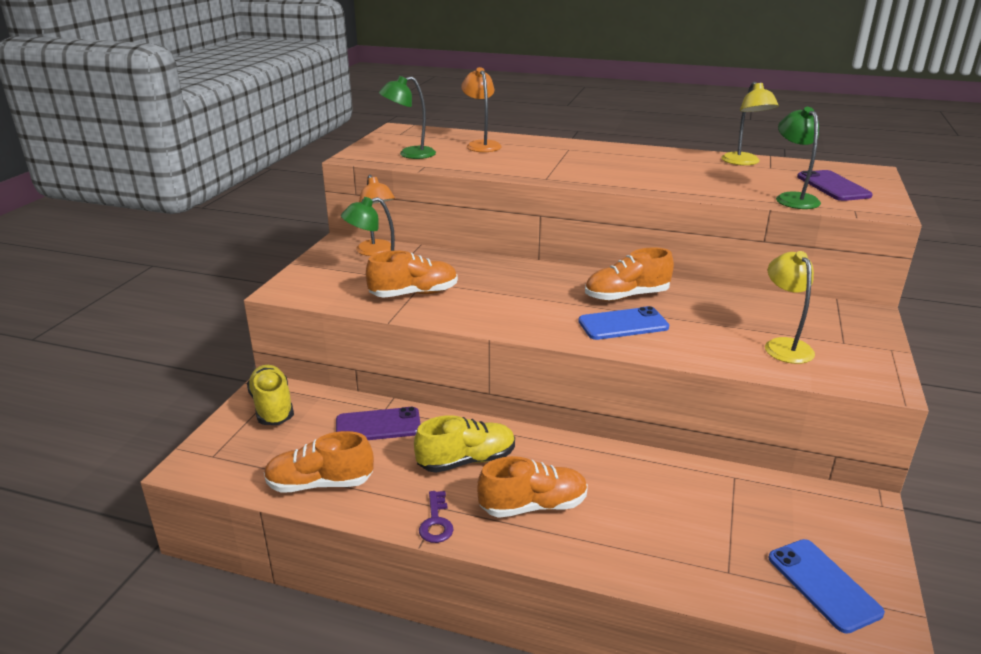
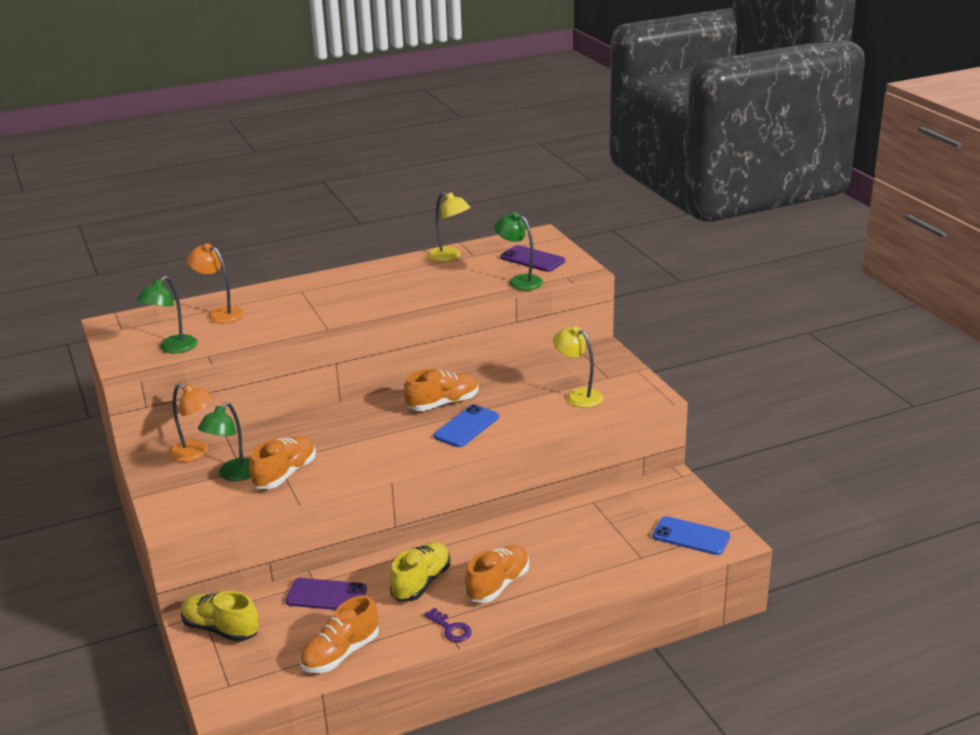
camera: 40 degrees left, 0 degrees up
purple phone [336,407,421,440] -> purple phone turned 60 degrees clockwise [285,578,367,610]
orange shoe [585,248,674,301] -> orange shoe turned 150 degrees counterclockwise [404,369,478,411]

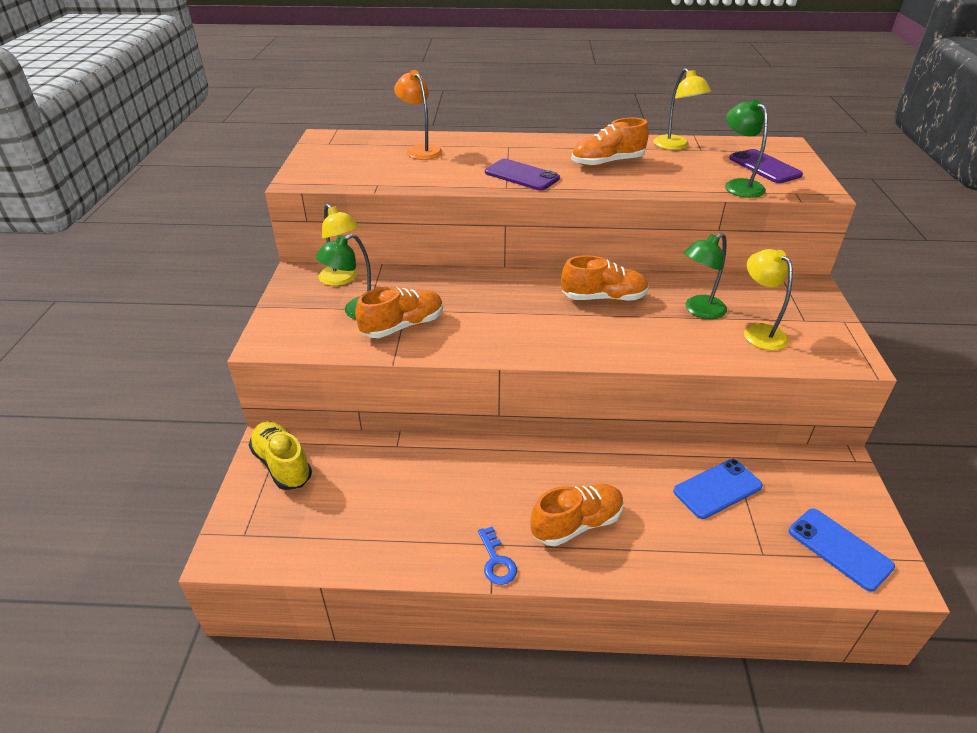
camera: 25 degrees right, 10 degrees up
green lamp [137,276,198,354] -> green lamp moved to [684,233,727,319]
orange lamp [169,384,214,462] -> yellow lamp [318,204,359,286]
purple phone [285,578,367,610] -> purple phone moved to [485,159,560,191]
orange shoe [300,596,379,673] -> orange shoe moved to [572,118,649,167]
yellow shoe [390,542,450,601] -> none
purple key [424,608,472,642] -> blue key [478,526,517,585]
blue phone [434,405,499,447] -> blue phone moved to [673,459,763,519]

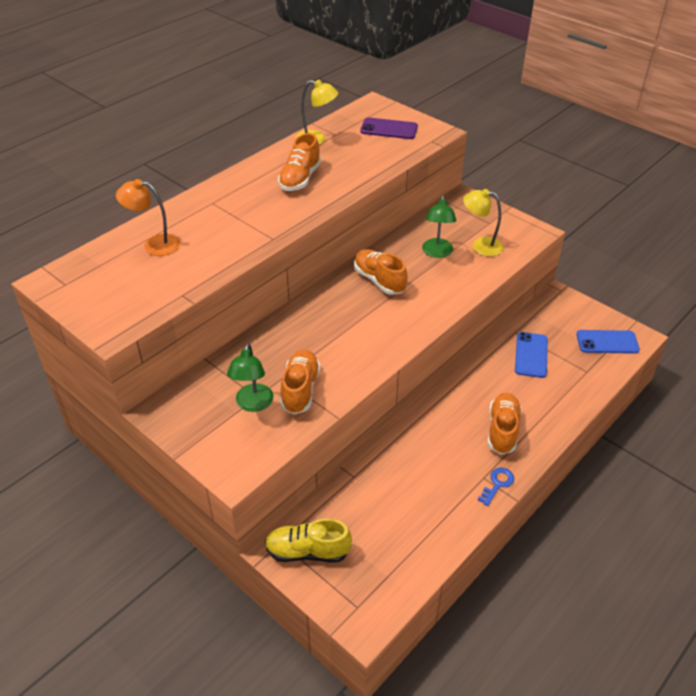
camera: 50 degrees left, 5 degrees up
yellow lamp [318,204,359,286] -> none
blue key [478,526,517,585] -> blue key turned 75 degrees counterclockwise [478,468,514,506]
purple phone [485,159,560,191] -> none
orange shoe [561,255,649,301] -> orange shoe turned 75 degrees counterclockwise [354,249,408,295]
green lamp [725,99,768,198] -> none

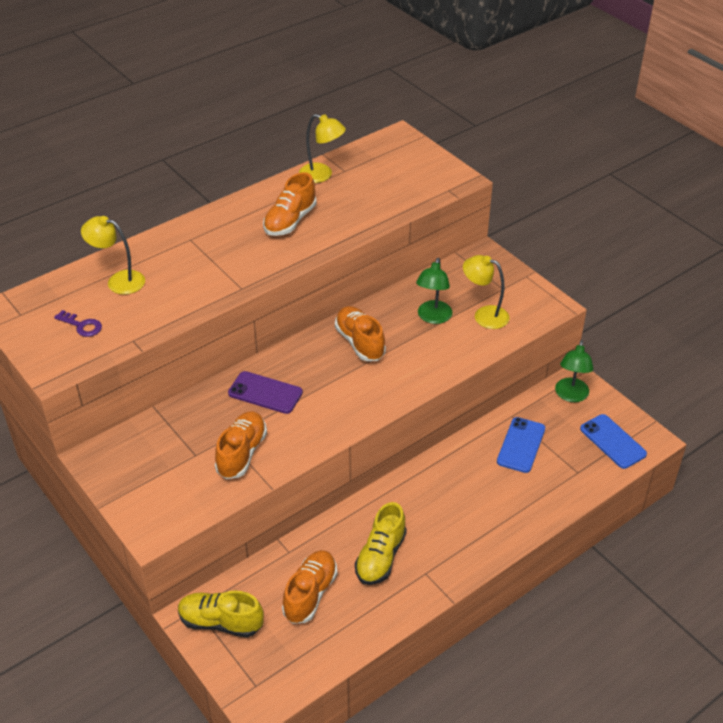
camera: 10 degrees right, 0 degrees up
orange lamp [116,179,180,256] -> yellow lamp [81,216,145,295]
green lamp [227,343,273,412] -> green lamp moved to [555,340,594,402]
purple phone [360,118,418,139] -> purple phone moved to [228,371,303,414]
blue key [478,468,514,506] -> none
orange shoe [488,393,522,455] -> orange shoe moved to [282,550,337,624]
blue phone [576,330,640,354] -> blue phone turned 45 degrees clockwise [580,414,647,469]
none -> purple key [54,310,102,337]
none -> yellow shoe [355,502,407,585]

